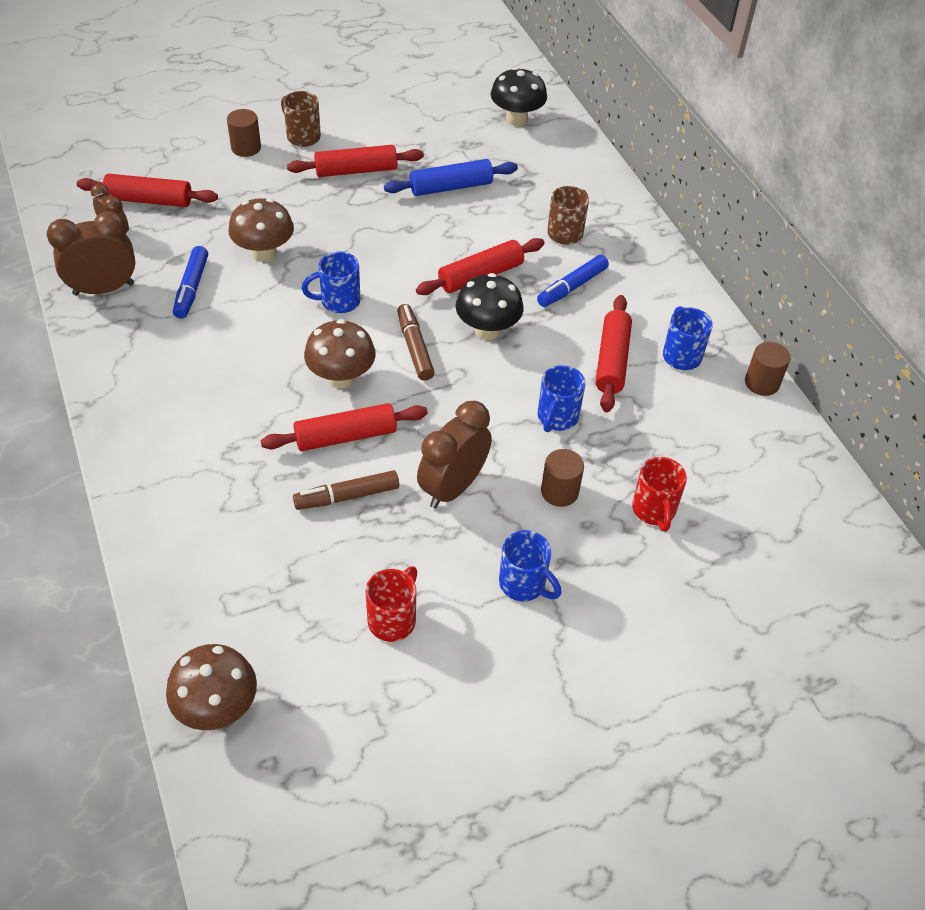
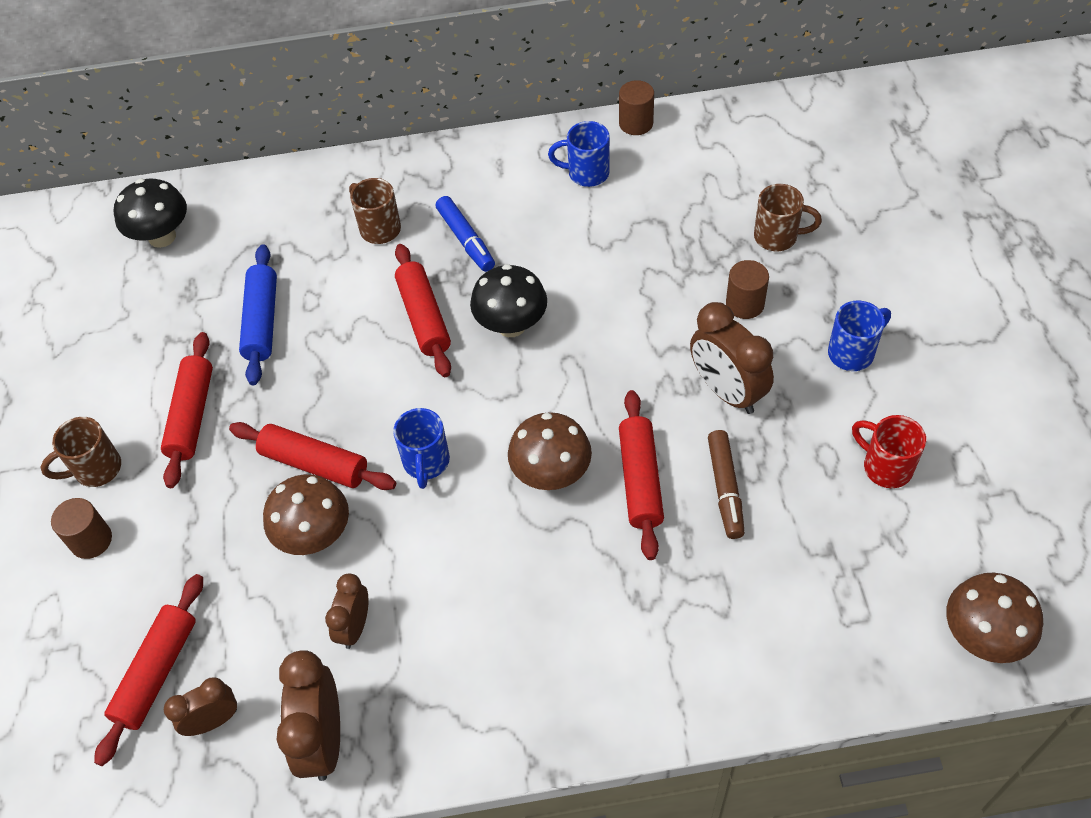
camera: 70 degrees left, 5 degrees up
blue marker [173,246,208,319] -> brown clock [325,574,369,649]
brown marker [397,304,435,381] -> none
blue mug [538,365,585,432] -> none
red rolling pin [596,295,632,412] -> red rolling pin moved to [229,422,396,490]
red mug [632,457,687,532] -> brown mug [754,184,822,251]

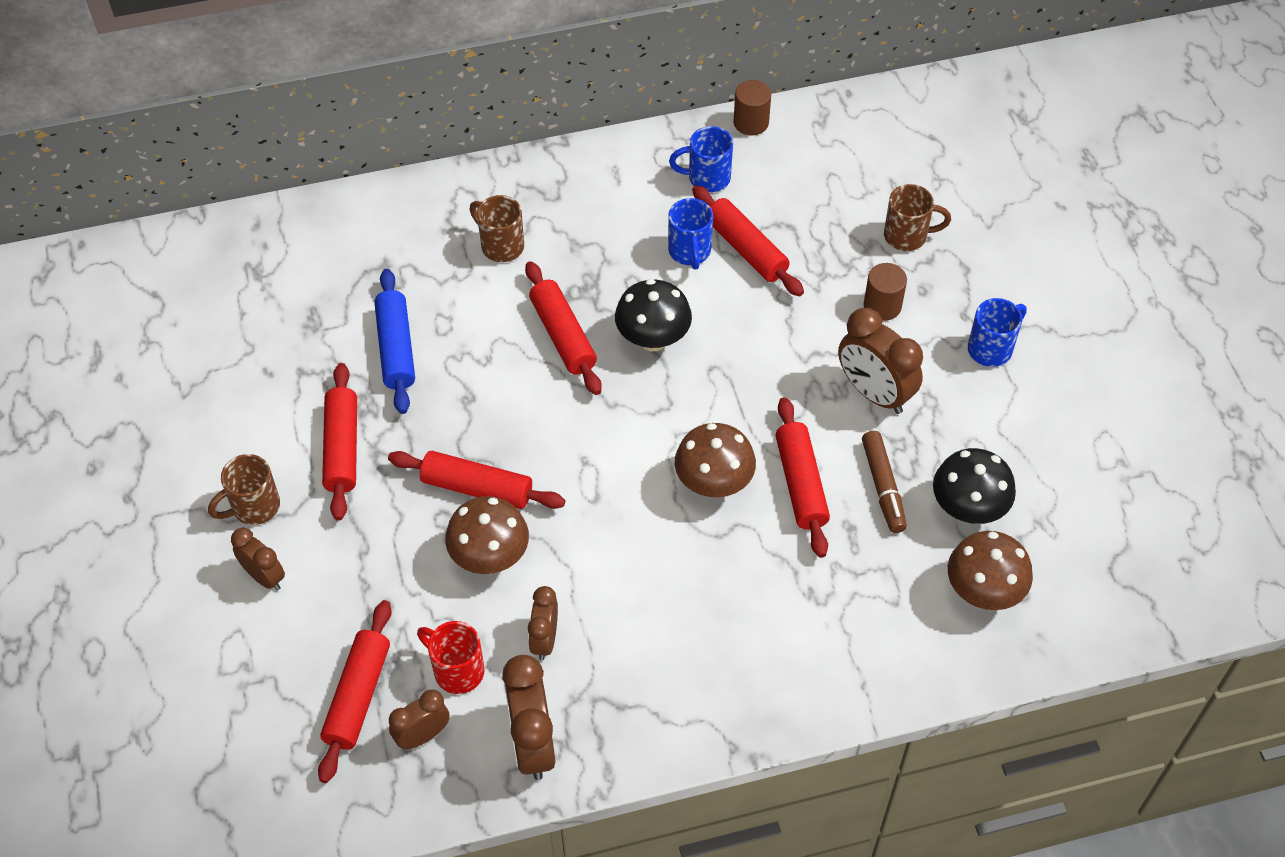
camera: 10 degrees left, 0 degrees up
brown cylinder [51,498,112,559] -> brown clock [231,528,285,591]
black mushroom [114,179,187,248] -> black mushroom moved to [933,448,1016,524]
blue mug [393,408,450,489] -> blue mug moved to [668,198,713,270]
blue marker [436,196,495,272] -> none
red mug [852,415,926,488] -> red mug moved to [417,621,485,694]
brown mushroom [946,572,1043,663] -> brown mushroom moved to [948,531,1033,610]
none -> red rolling pin [692,185,804,296]

